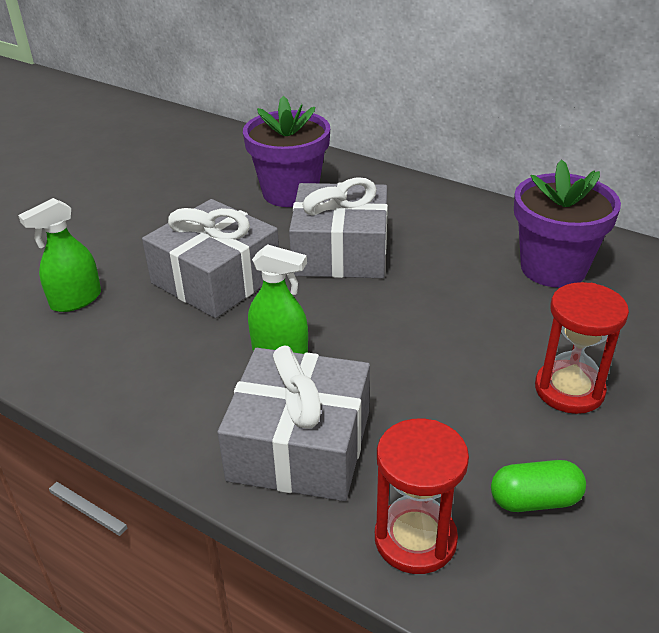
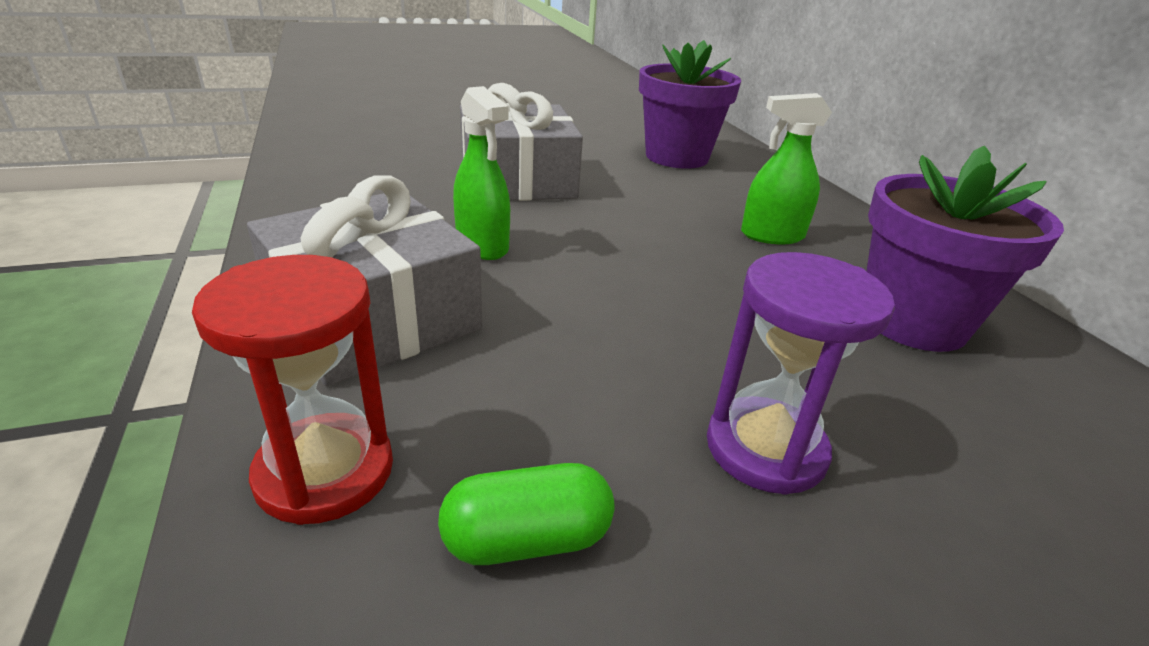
camera: 35 degrees right, 5 degrees down
green spray bottle [18,198,101,312] -> green spray bottle moved to [741,93,832,244]
grey gift [289,177,388,278] -> none
green capsule [491,460,586,512] -> green capsule turned 45 degrees counterclockwise [438,463,615,565]
red hourglass [535,282,629,414] -> purple hourglass [707,252,895,495]

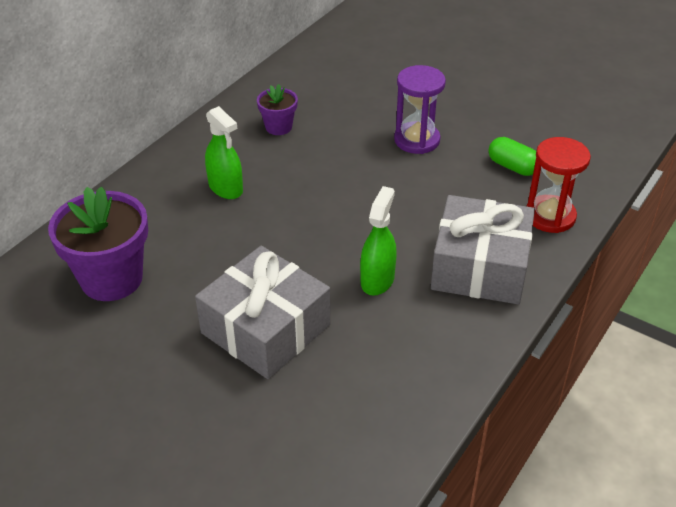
camera: 125 degrees left, 10 degrees up
purple flower pot [866,145,1064,352] -> purple flower pot [257,84,298,135], size x0.52

